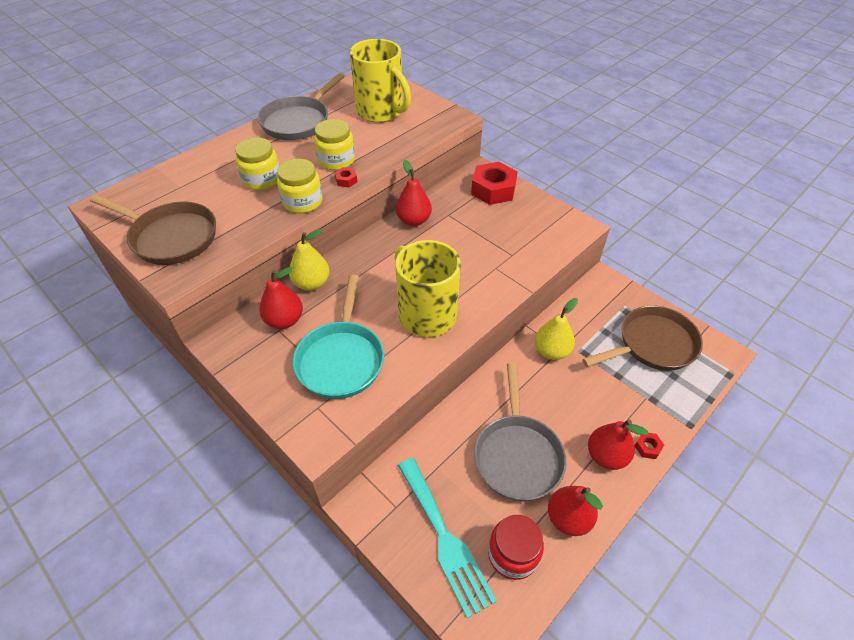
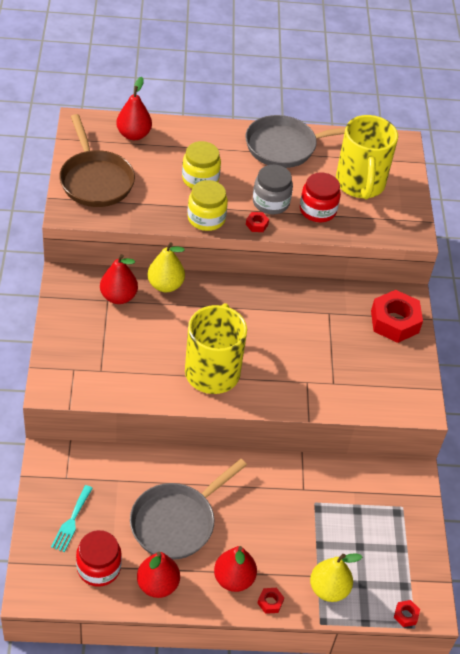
camera: 40 degrees right, 0 degrees up
turquoise pan [293,275,384,399] -> none
yellow jar [314,119,355,170] -> grey jar [253,165,293,214]
red pear [396,160,432,226] -> red pear moved to [116,77,152,140]
turquoise fork [398,458,497,619] -> turquoise fork [51,485,93,552], size x0.54
yellow pear [535,298,578,360] -> yellow pear moved to [310,553,362,602]
brown pan [582,306,703,371] -> none
none -> red jar [300,173,341,222]
none -> red nut [394,600,420,627]

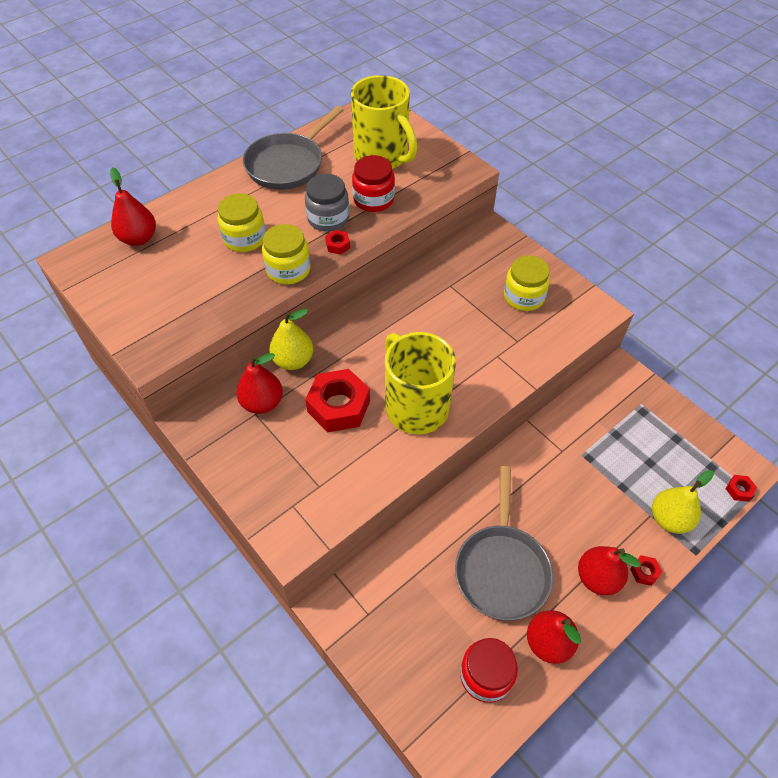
camera: 35 degrees left, 5 degrees up
turquoise fork [51,485,93,552] -> none
brown pan [59,114,135,207] -> none
red nut [371,290,423,343] -> red nut moved to [305,369,370,432]
none -> yellow jar [504,256,550,311]

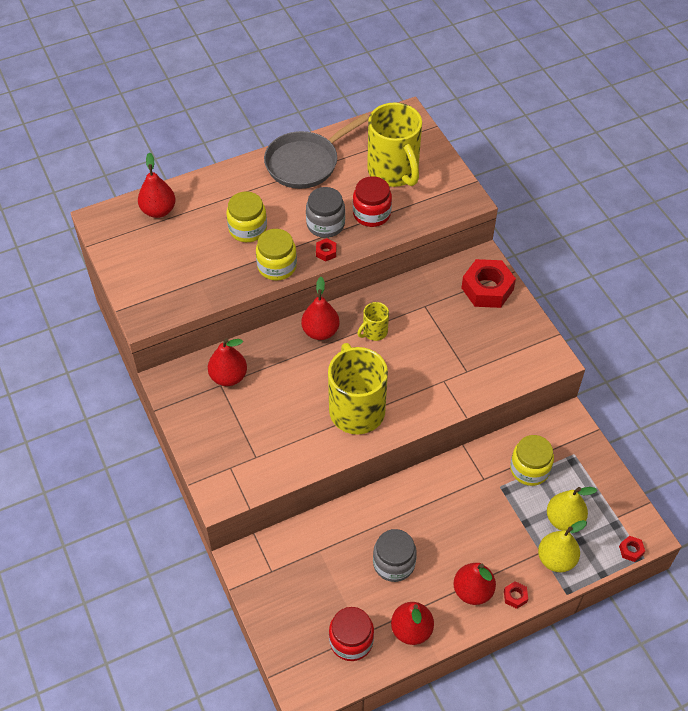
camera: 15 degrees right, 0 degrees up
yellow pear [269,309,313,370] -> yellow pear moved to [547,487,597,531]
red nut [305,369,370,432] -> red nut moved to [461,259,516,308]
grey pan [455,466,553,620] -> grey jar [373,529,417,582]
yellow jar [504,256,550,311] -> yellow jar moved to [510,435,554,486]
none -> red pear [301,277,340,340]
none -> yellow mug [357,302,389,341]

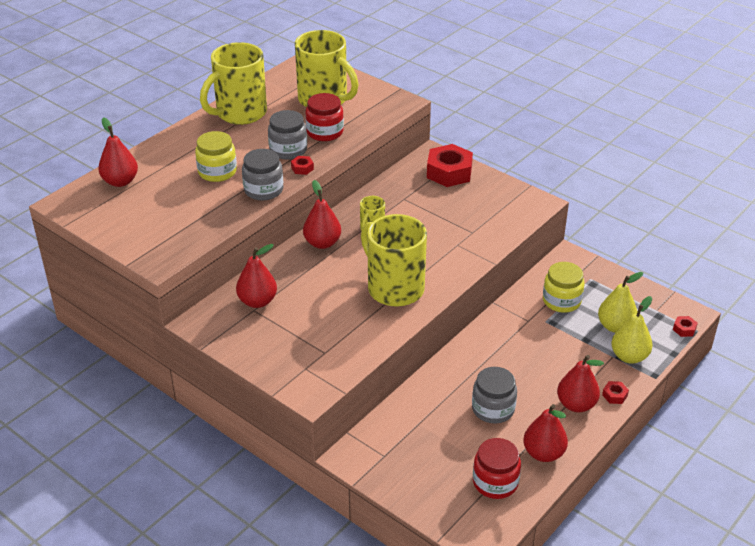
camera: 25 degrees left, 15 degrees down
yellow jar [256,229,297,280] -> grey jar [242,149,284,201]
grey pan [264,114,369,189] -> yellow mug [200,42,267,125]

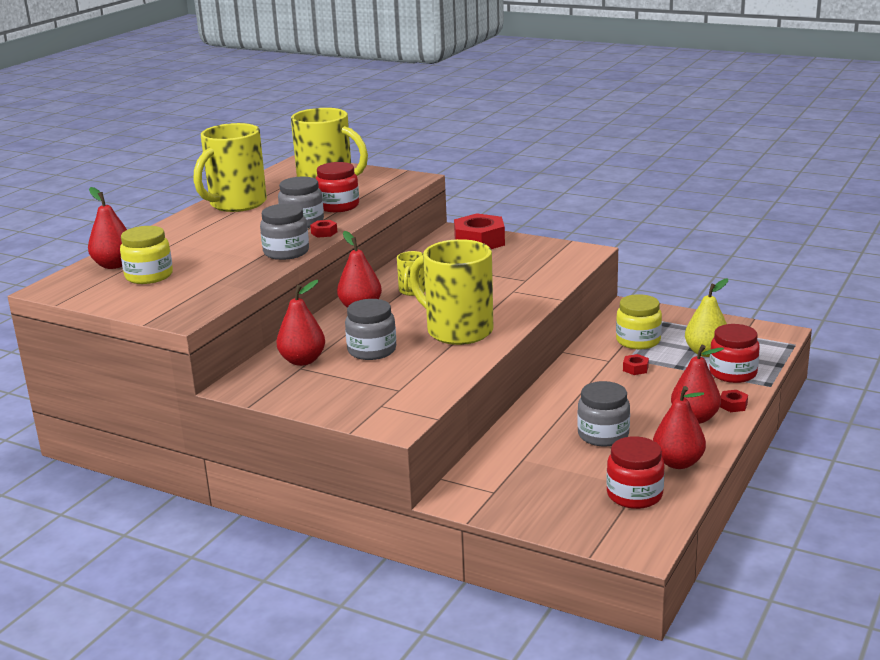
camera: 10 degrees left, 15 degrees down
yellow jar [195,131,237,182] -> yellow jar moved to [120,226,173,284]
yellow pear [611,296,653,364] -> red jar [709,324,760,383]
red nut [673,316,698,337] -> red nut moved to [623,354,649,375]
none -> grey jar [345,299,396,360]

